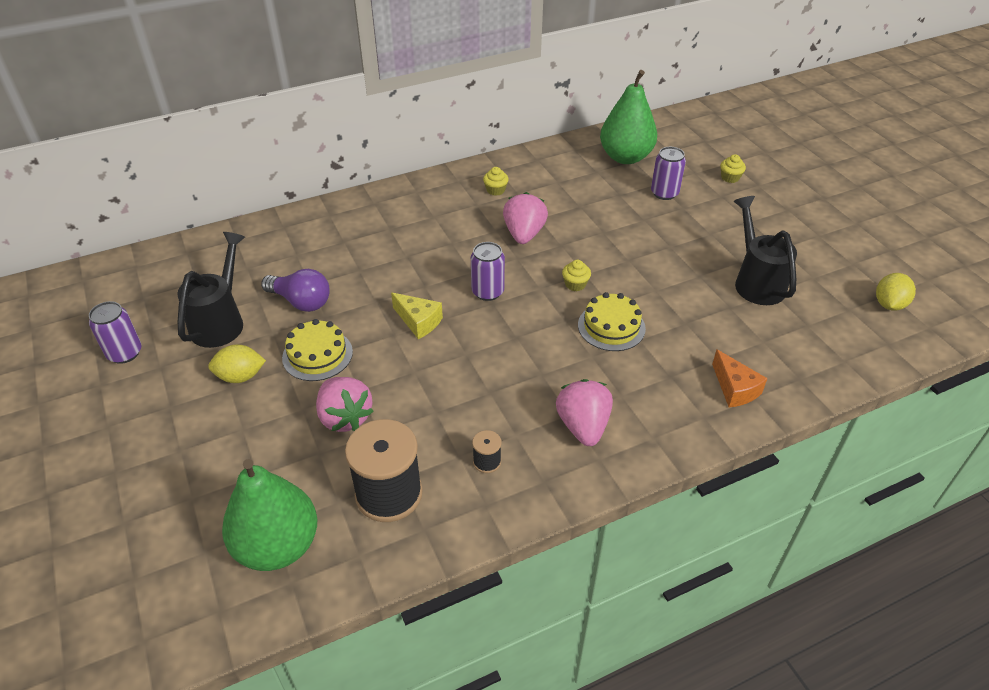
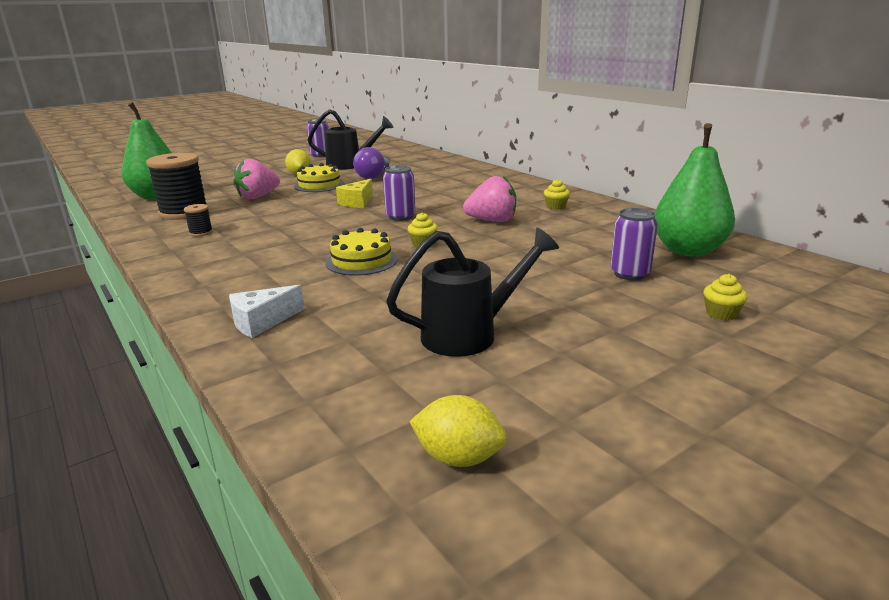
camera: 80 degrees right, 20 degrees down
pink strawberry [556,379,613,446] -> none
orange cheese [712,349,768,407] -> white cheese [229,285,304,338]

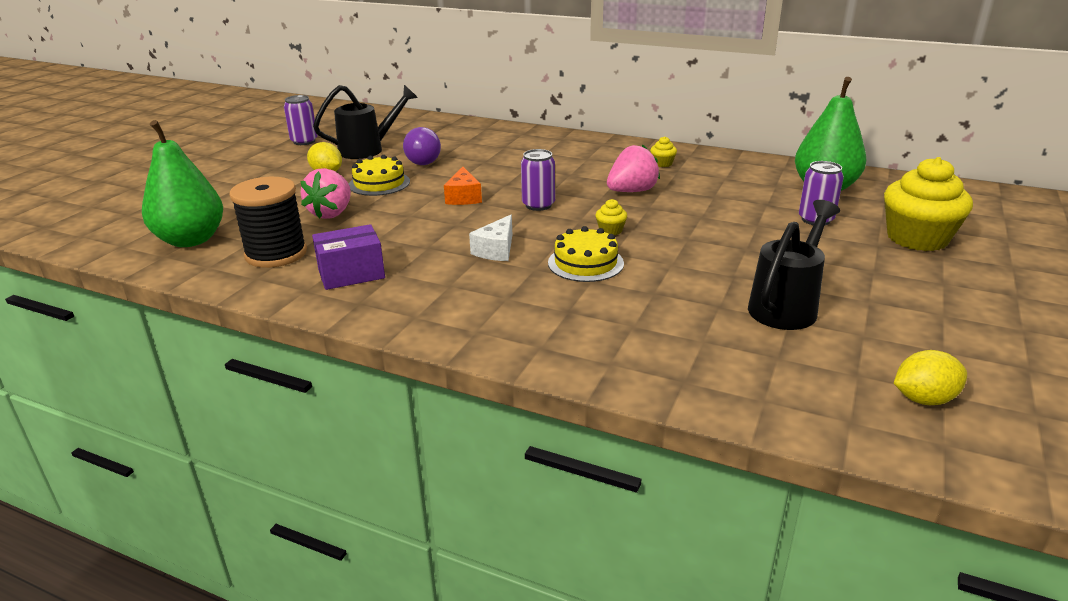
camera: 30 degrees left, 5 degrees up
black spool [184,204,213,236] -> purple box [312,224,385,290]
white cheese [229,285,304,338] -> white cheese moved to [469,215,512,261]
yellow cheese [336,179,373,208] -> orange cheese [444,167,482,205]
yellow cupcake [703,274,747,320] -> yellow cupcake [884,157,973,251], size x2.41

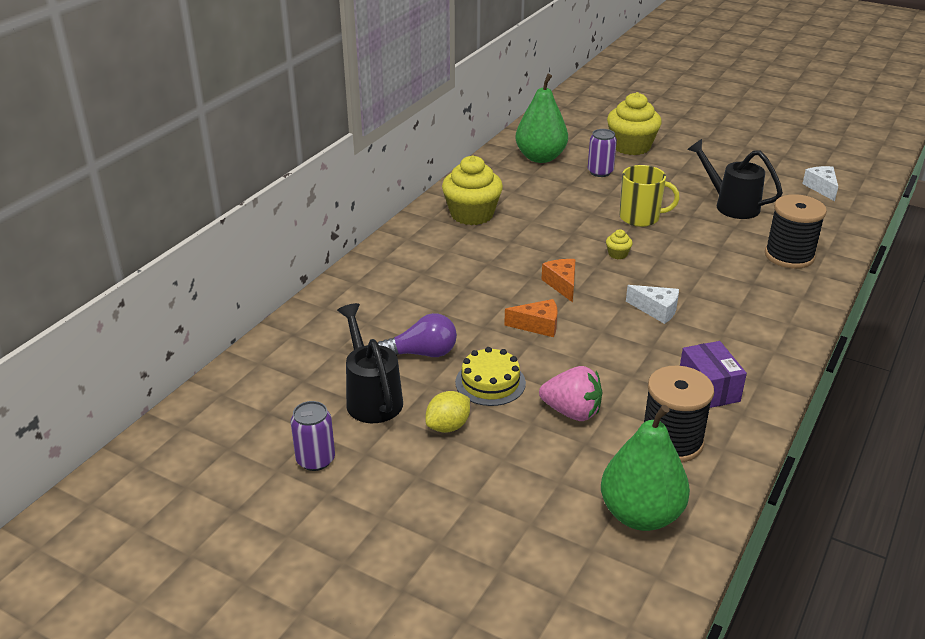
camera: 85 degrees left, 5 degrees up
purple can [521,149,555,211] -> orange cheese [541,259,576,302]
yellow cake [548,226,624,282] -> none
pink strawberry [607,144,660,192] -> none
yellow cupcake [650,136,677,167] -> yellow cupcake [442,156,503,225], size x2.41
yellow lemon [894,350,967,405] -> white cheese [802,166,838,201]
none -> yellow mug [619,165,680,227]
none -> black spool [765,194,827,269]

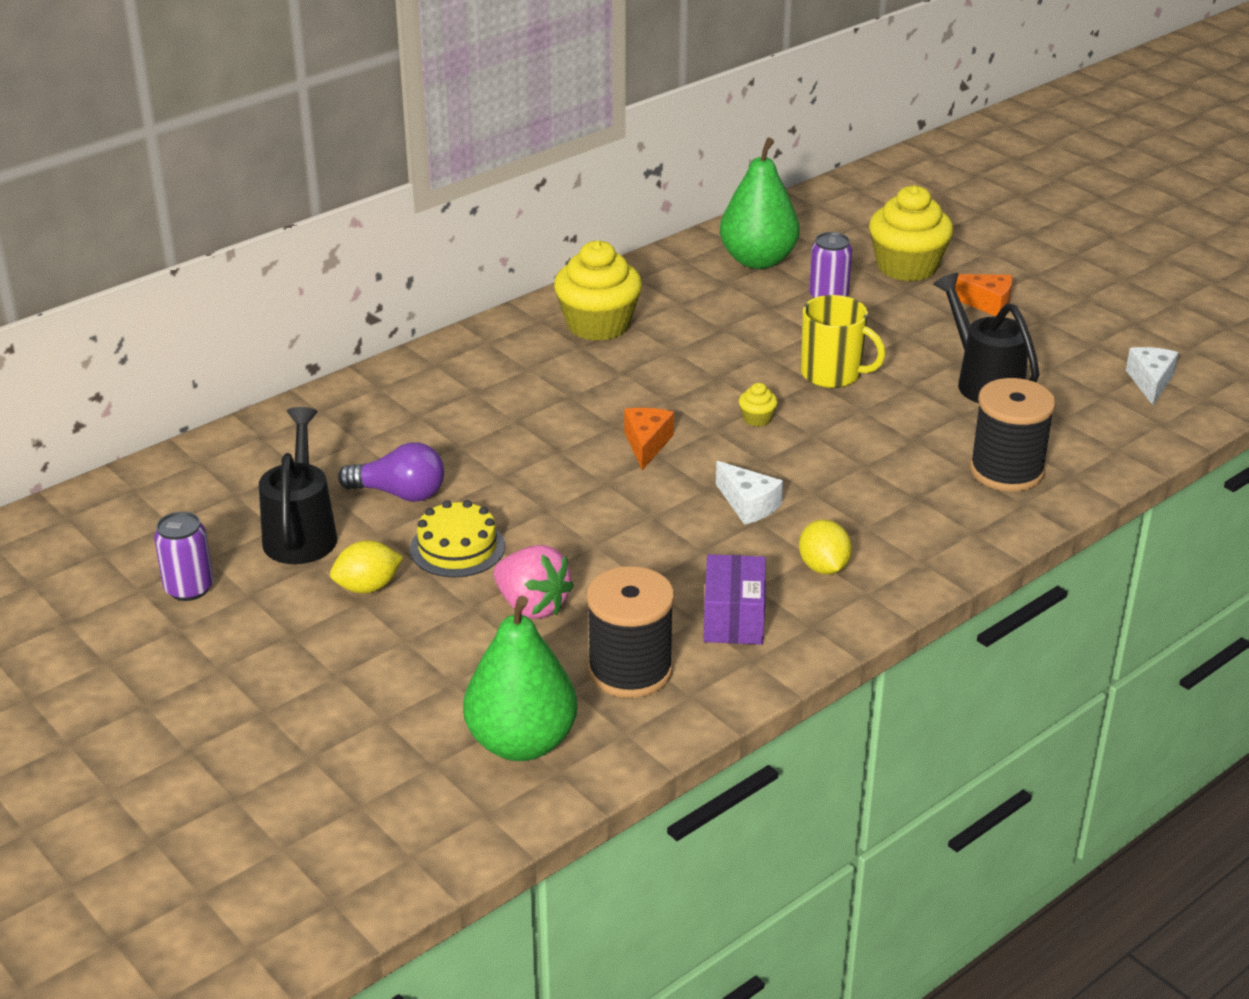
camera: 20 degrees right, 0 degrees up
orange cheese [504,299,558,337] -> orange cheese moved to [946,274,1013,316]
none -> yellow lemon [799,520,852,575]

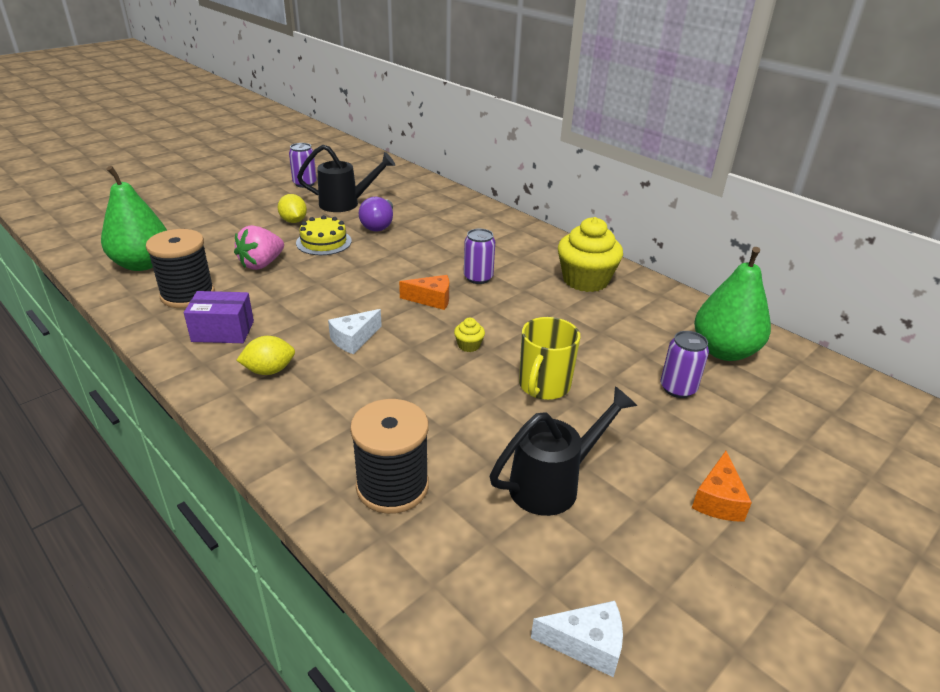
camera: 85 degrees right, 0 degrees up
yellow cupcake [869,185,953,281] -> none
none -> purple can [464,229,495,284]

